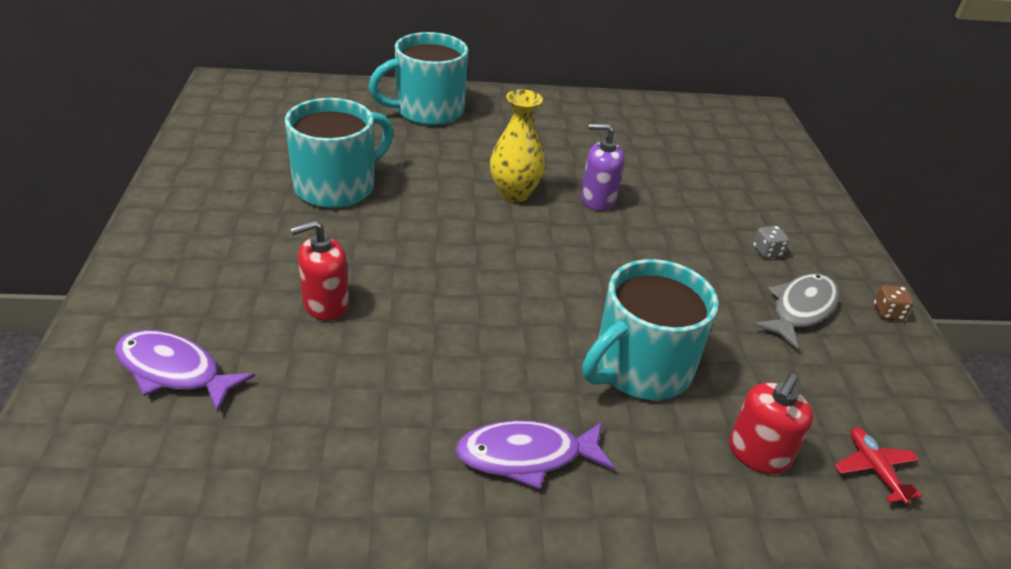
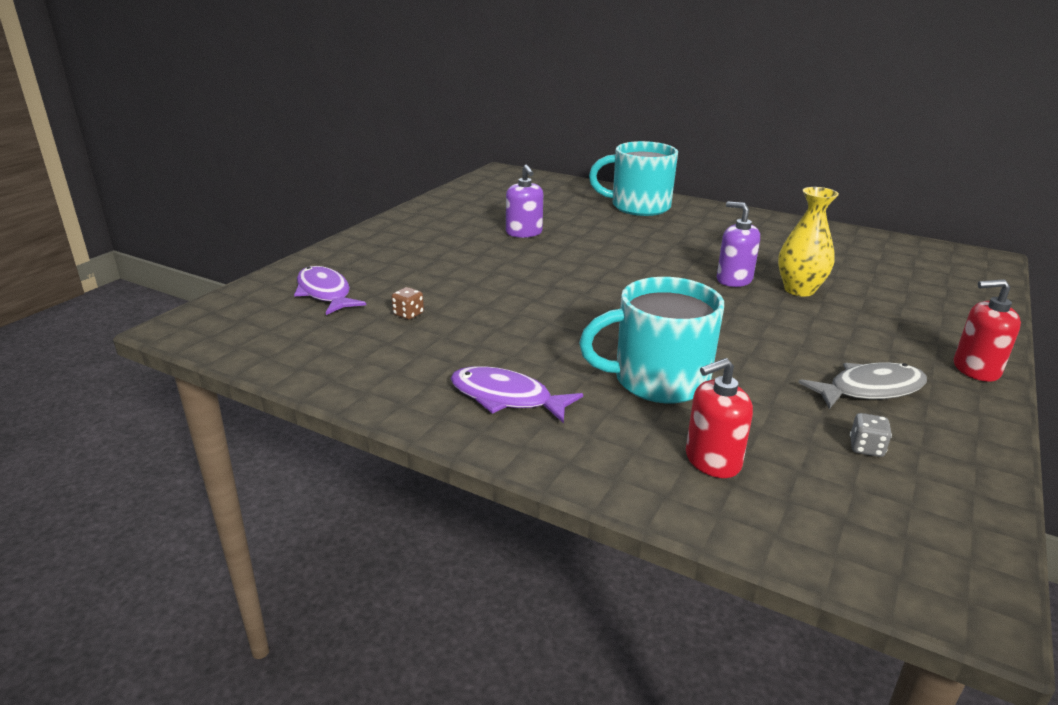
camera: 35 degrees right, 10 degrees down
turquoise mug [285,98,394,208] -> purple soap dispenser [506,164,543,238]
red soap dispenser [290,220,349,321] -> red soap dispenser moved to [954,279,1021,382]
yellow vase [490,89,545,202] -> yellow vase moved to [778,187,839,296]
grey dice [753,226,789,258] -> grey dice moved to [850,413,892,457]
red plane [835,427,922,505] -> none
brown dice [874,285,913,320] -> brown dice moved to [391,287,424,320]

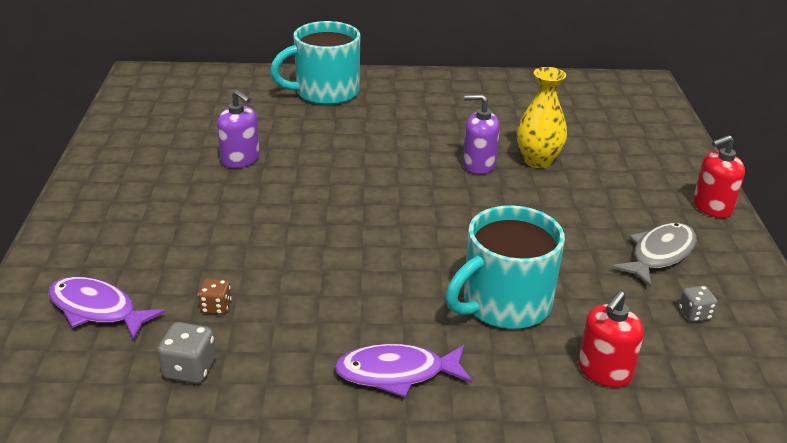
camera: 30 degrees left, 5 degrees up
none -> grey dice [158,322,216,384]

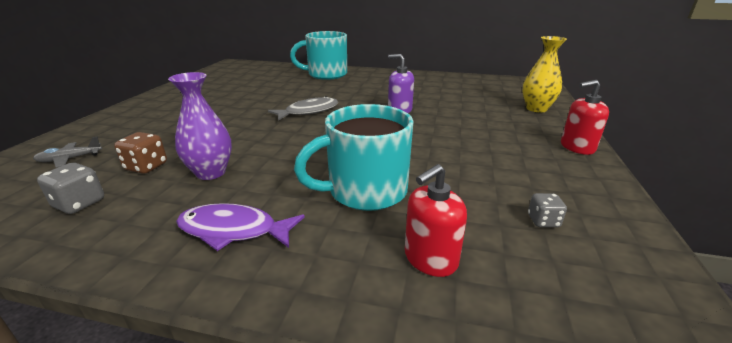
camera: 15 degrees right, 5 degrees down
purple fish [49,277,165,340] -> grey plane [33,136,102,168]
brown dice [198,279,232,315] -> brown dice [114,132,167,174], size x1.50
purple soap dispenser [217,90,260,168] -> none
yellow vase [517,67,567,168] -> yellow vase moved to [522,36,567,112]
grey fish [611,223,696,287] -> grey fish moved to [268,96,338,121]
none -> purple vase [168,72,232,180]

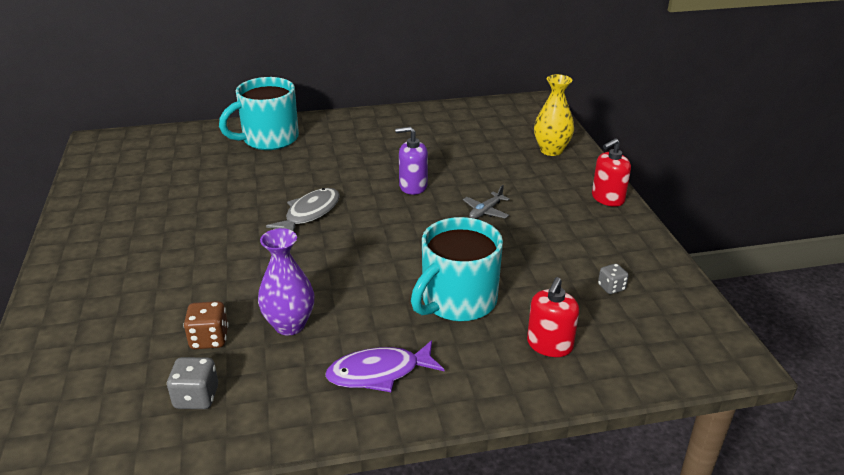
camera: 25 degrees left, 5 degrees up
grey plane [33,136,102,168] -> grey plane moved to [463,185,510,219]

